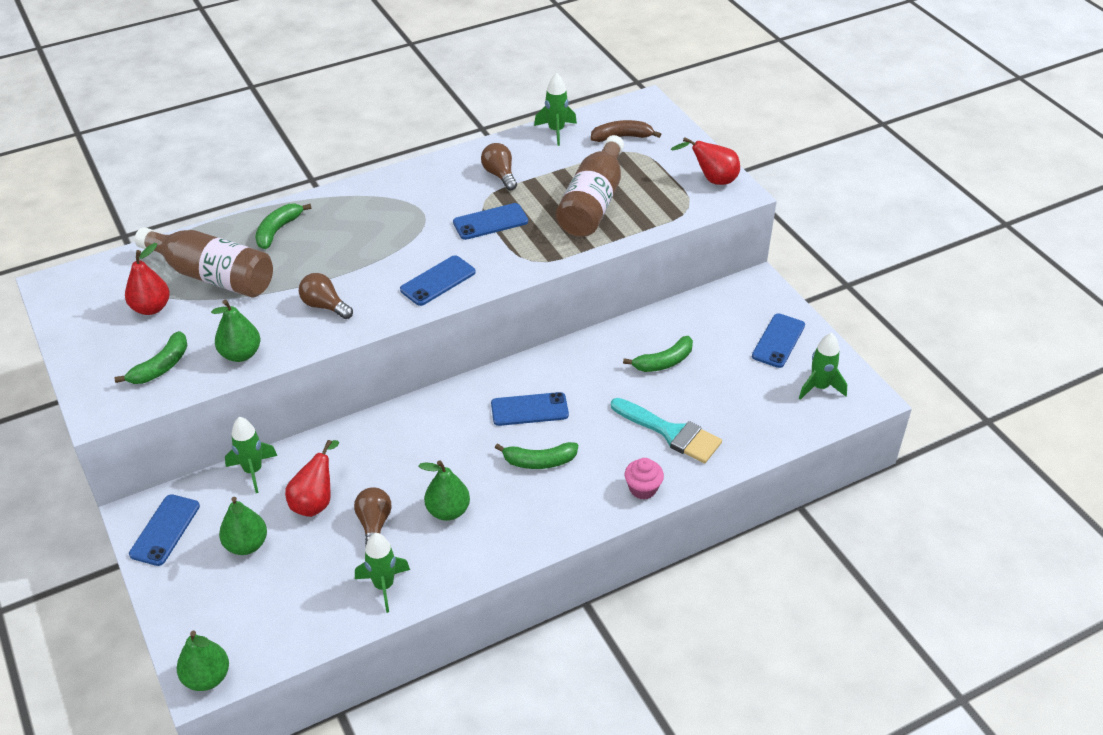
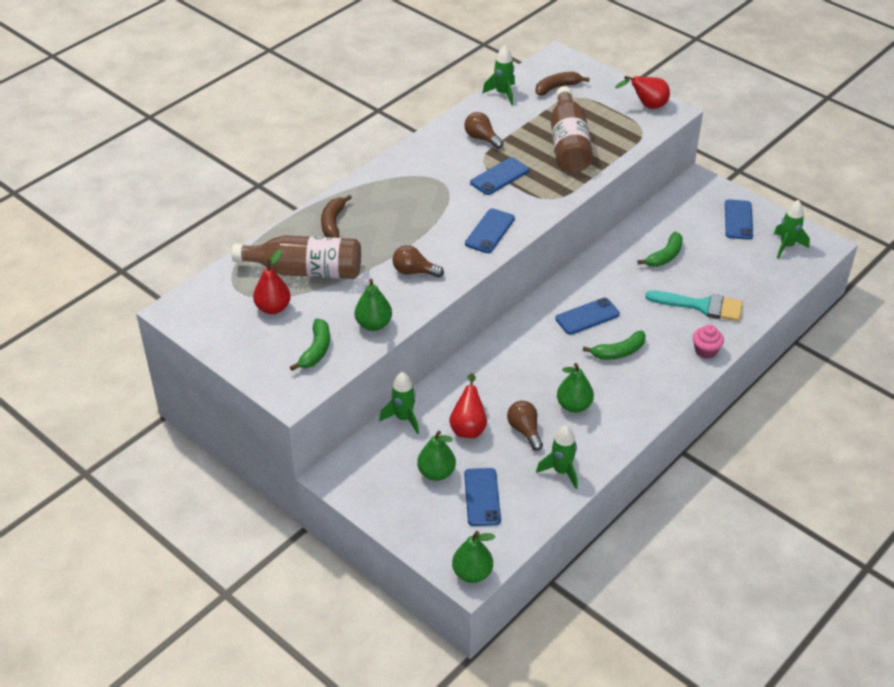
camera: 20 degrees left, 0 degrees up
blue phone [129,494,200,566] -> blue phone moved to [464,468,501,526]
green banana [255,204,311,249] -> brown banana [321,195,352,238]

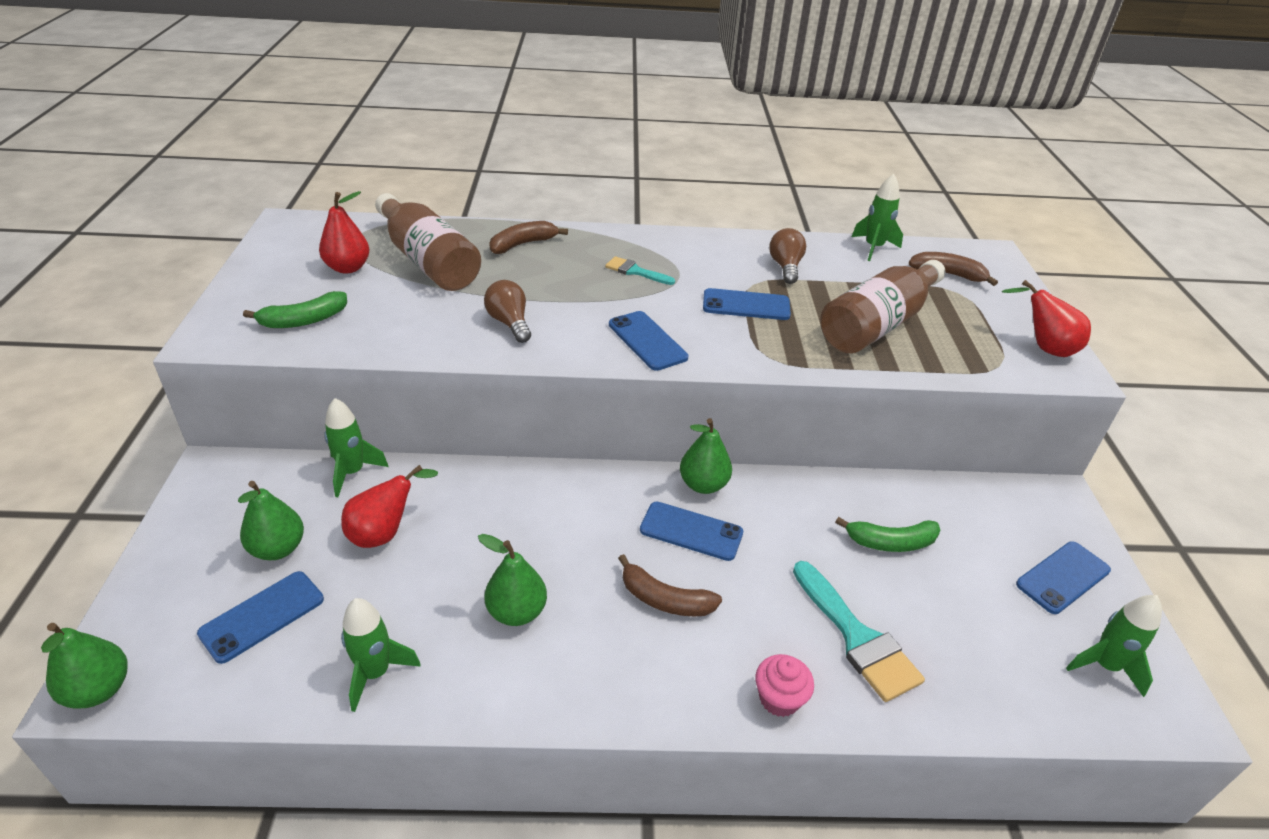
camera: 45 degrees right, 5 degrees down
green pear [355,279,392,331] -> green pear moved to [680,418,732,494]
blue phone [465,208,515,253] -> blue phone turned 75 degrees clockwise [609,311,688,371]
brown light bulb [507,401,543,451] -> none
green banana [583,331,646,360] -> brown banana [618,554,722,616]
none -> turquoise brush [605,256,675,285]

